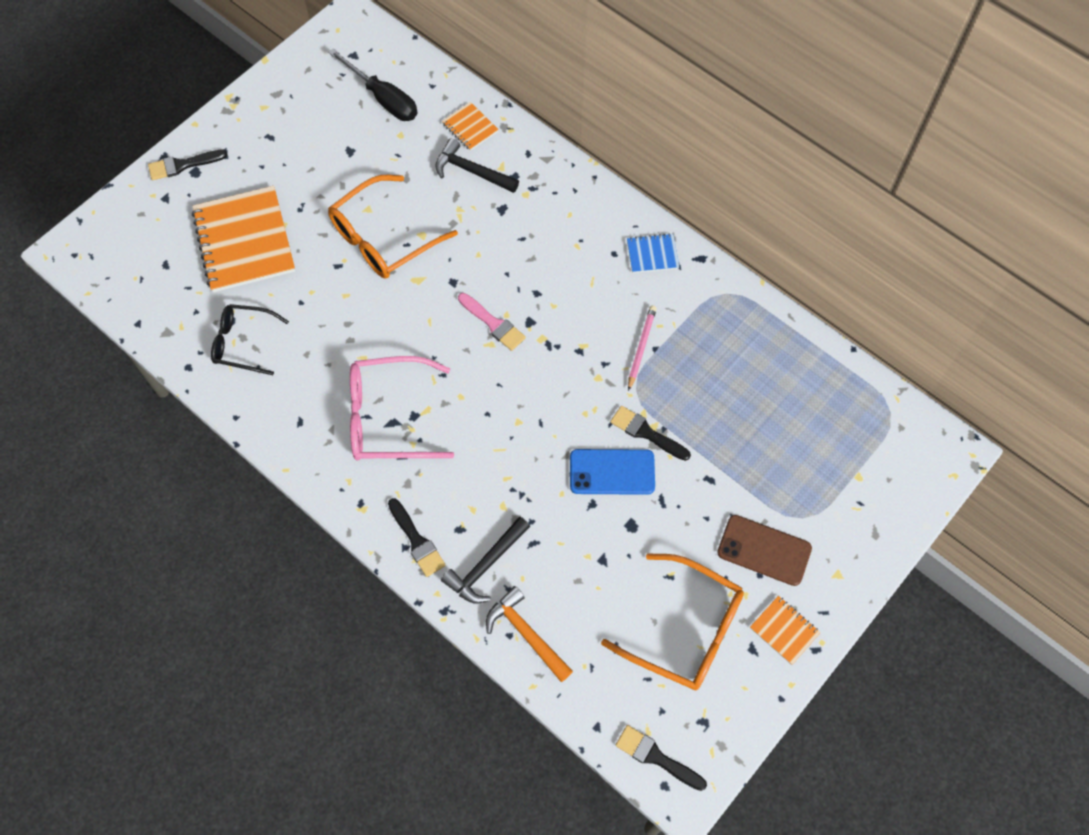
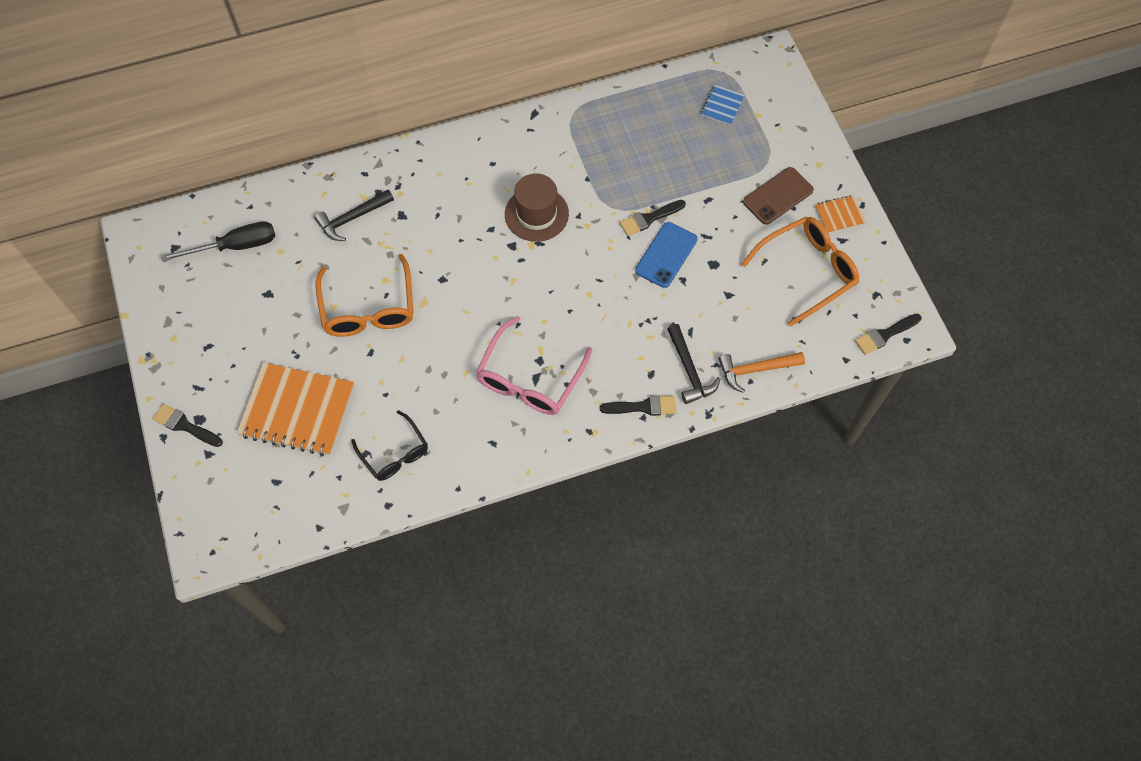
camera: 60 degrees left, 0 degrees up
black brush [148,149,227,180] -> black brush turned 105 degrees clockwise [152,404,223,447]
black glasses [211,304,289,375] -> black glasses turned 75 degrees counterclockwise [351,410,428,481]
orange notebook [442,102,499,151] -> none
pink brush [458,293,526,351] -> none
blue notebook [627,234,679,273] -> blue notebook moved to [701,85,745,126]
pink pencil [628,306,657,391] -> none
none -> brown hat [505,173,569,242]

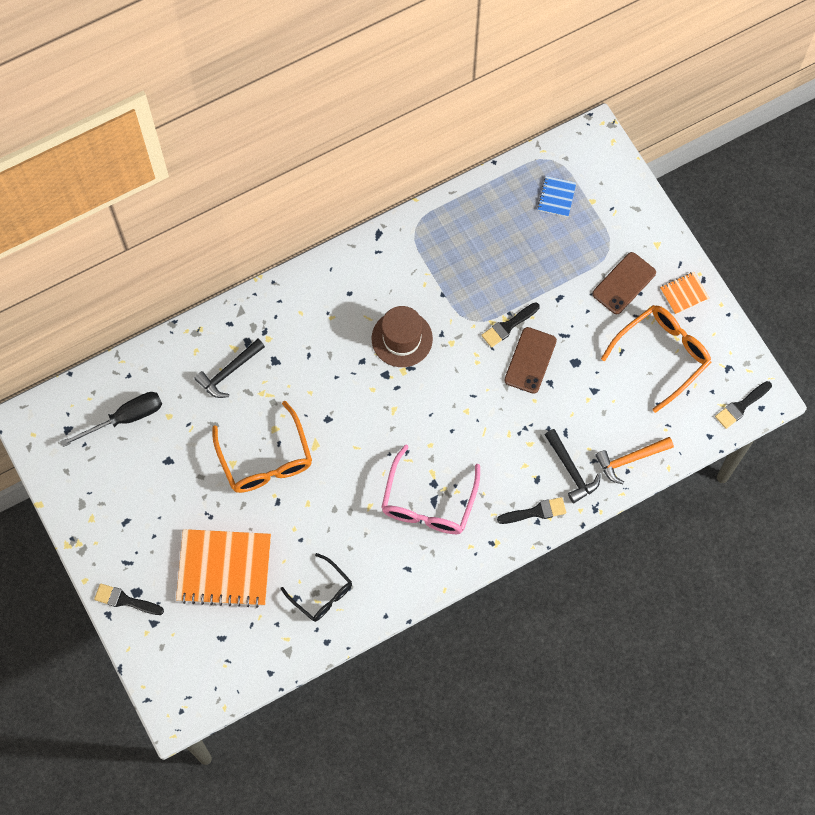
camera: 10 degrees left, 5 degrees up
blue phone [635,222,698,288] -> brown phone [504,327,557,394]

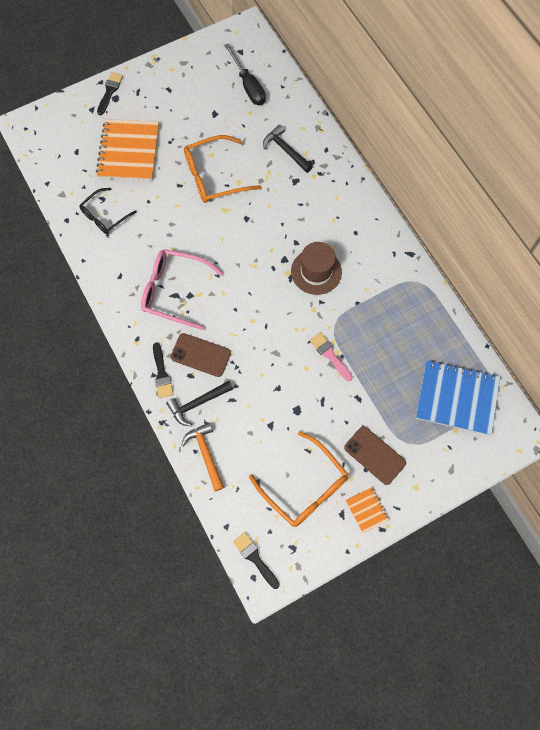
camera: 90 degrees right, 0 degrees up
black brush [481,302,540,348] -> pink brush [310,332,352,381]
brown phone [504,327,557,394] -> brown phone moved to [170,333,231,377]
blue notebook [538,176,576,217] -> blue notebook [416,360,500,436], size x2.16

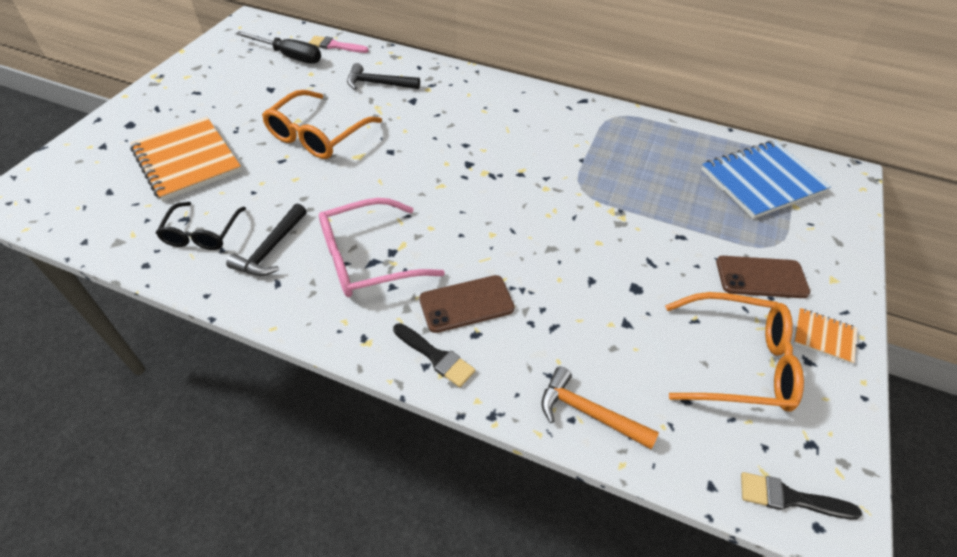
camera: 40 degrees left, 20 degrees down
black brush [97,72,123,115] -> none
black hammer [166,381,233,426] -> black hammer moved to [226,203,307,276]
brown hat [291,242,342,295] -> none
pink brush [310,332,352,381] -> pink brush moved to [309,36,369,53]

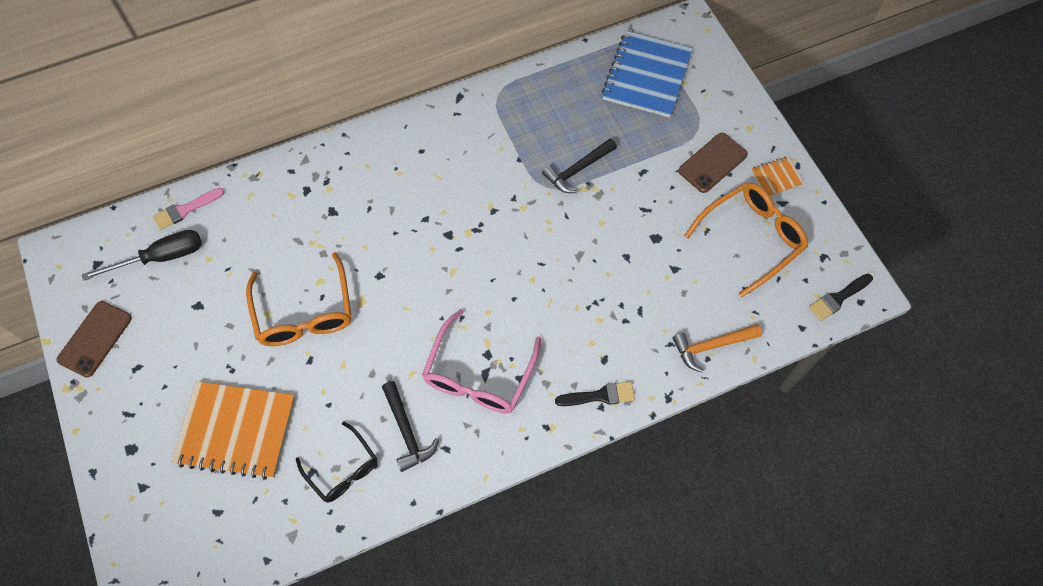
camera: 45 degrees left, 15 degrees up
black hammer [347,63,420,90] -> black hammer moved to [542,138,617,193]
brown phone [419,275,514,333] -> brown phone moved to [57,301,132,378]

